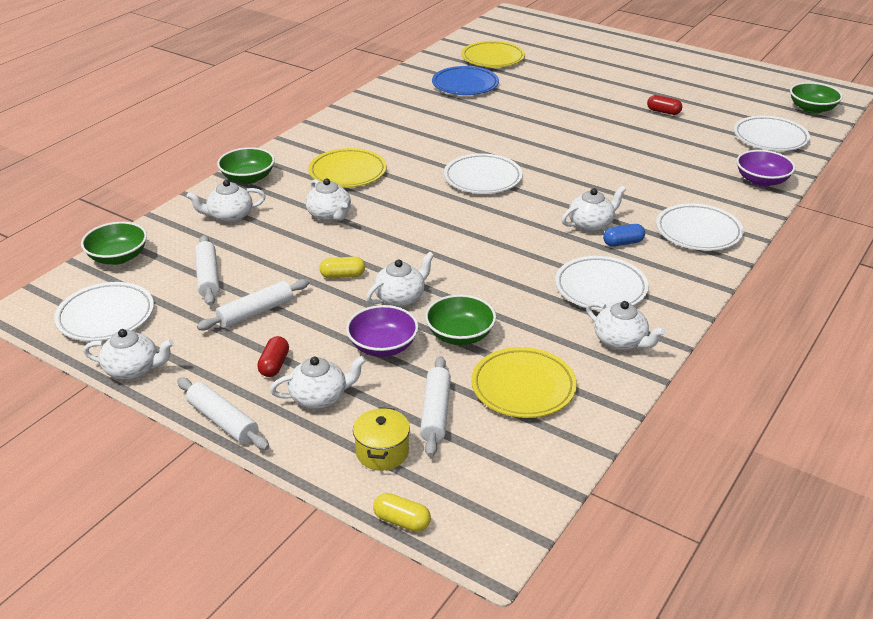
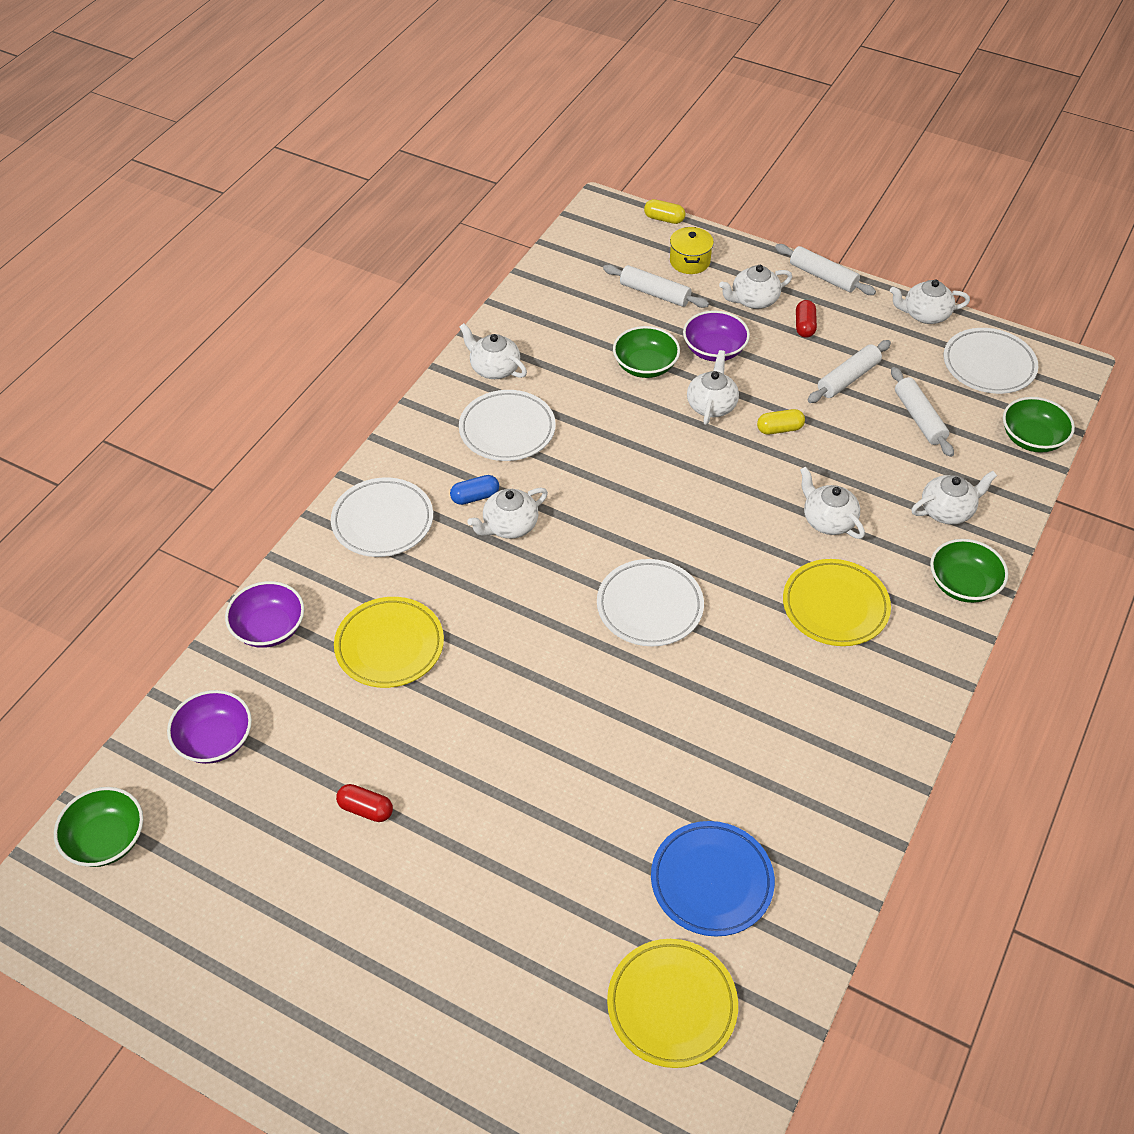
camera: 175 degrees right, 15 degrees up
white teapot [366,252,434,307] -> white teapot turned 150 degrees clockwise [687,350,739,425]
white rolling pin [420,356,451,457] -> white rolling pin turned 60 degrees counterclockwise [603,265,709,308]
yellow plate [471,347,577,418] -> yellow plate moved to [334,597,444,688]
white plate [734,116,810,151] -> purple bowl [167,690,252,764]

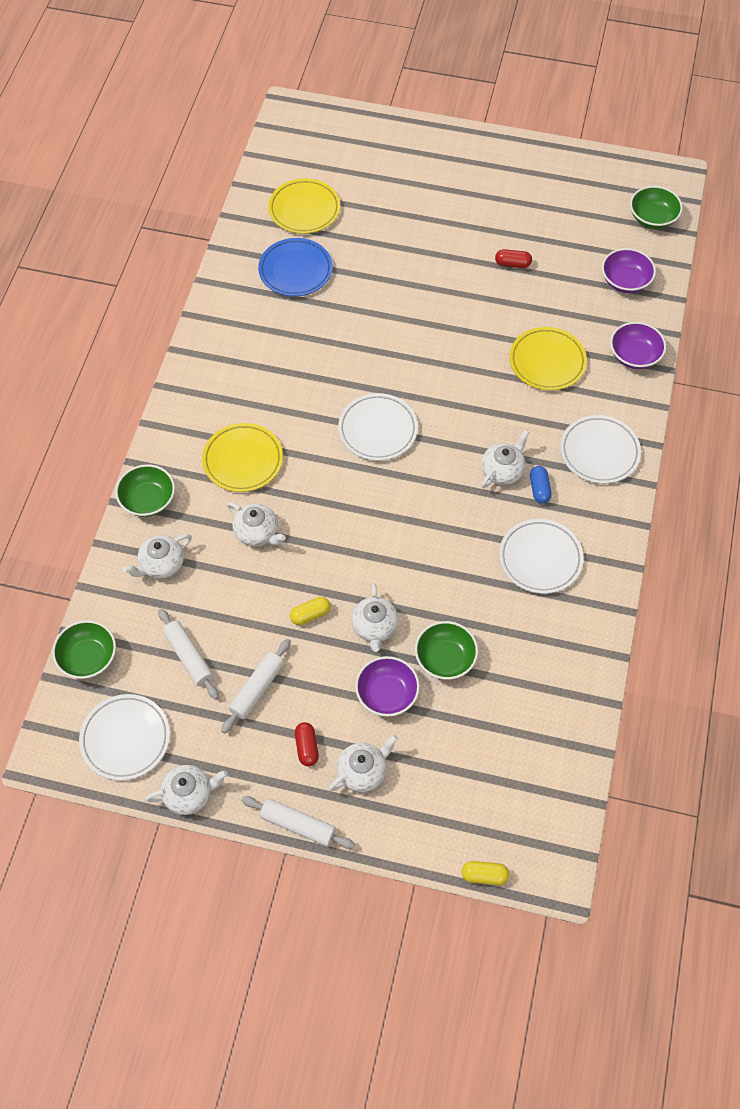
camera: 165 degrees right, 10 degrees up
blue capsule [450,475,499,505] -> blue capsule turned 60 degrees counterclockwise [530,466,552,504]
white teapot [459,323,527,379] -> none
white rolling pin [603,265,709,308] -> none
yellow pot [670,227,714,274] -> none

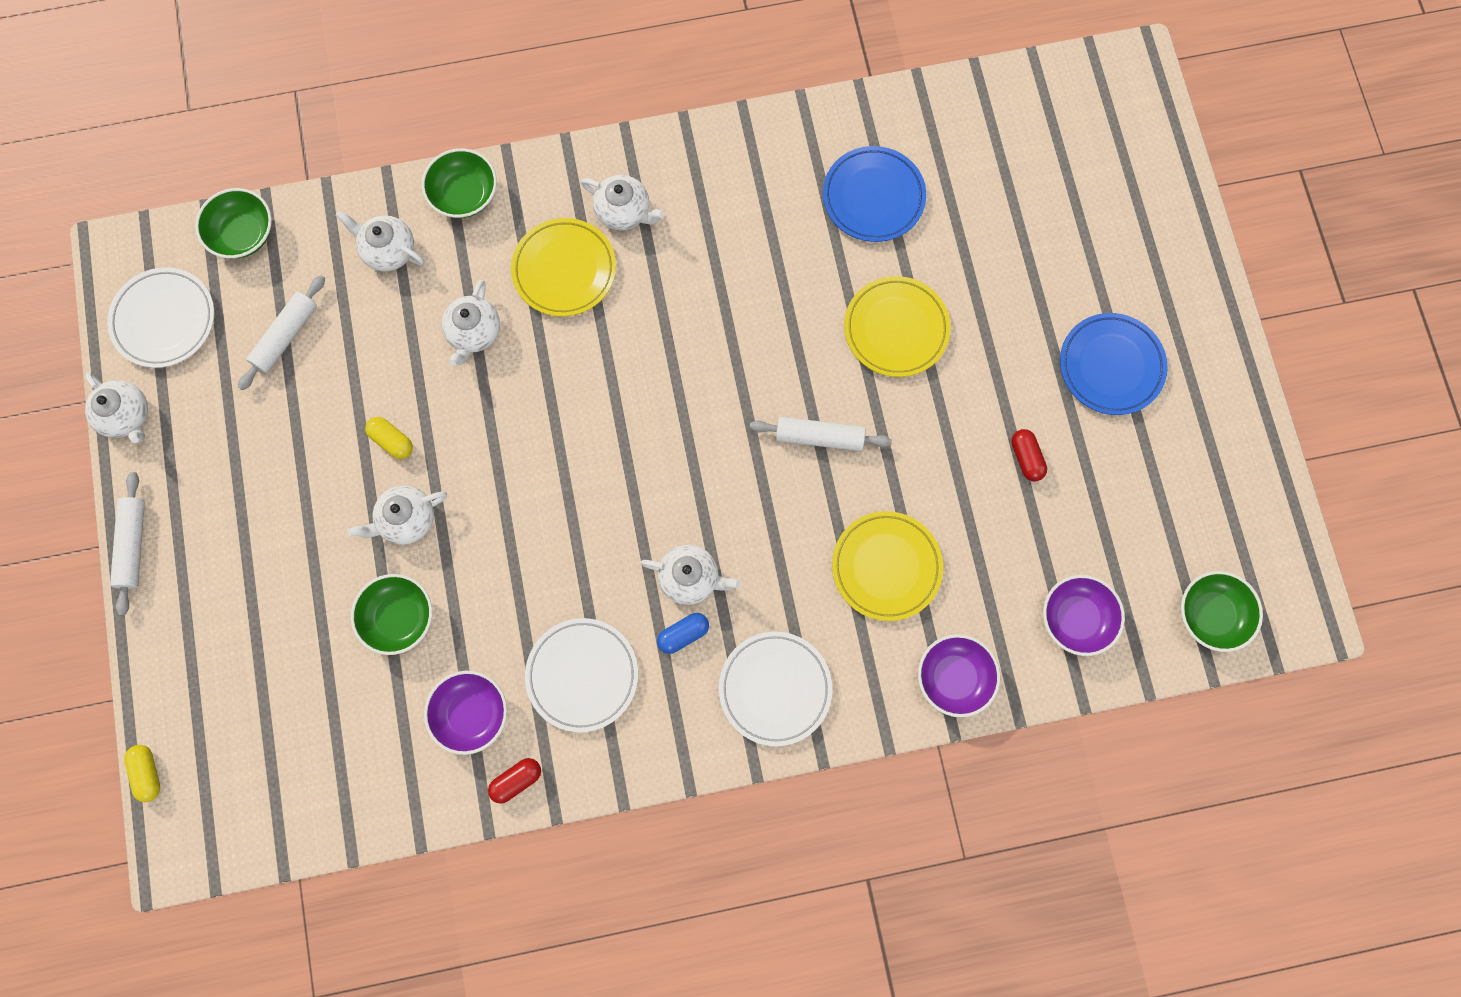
camera: 65 degrees right, 15 degrees up
white rolling pin [221,639,291,733] -> white rolling pin moved to [749,417,892,451]
yellow plate [268,178,340,234] -> yellow plate moved to [844,276,951,377]
red capsule [295,722,319,767] -> red capsule moved to [488,758,541,804]
white teapot [329,735,398,792] -> white teapot moved to [581,175,664,230]
white plate [338,393,418,461] -> none
purple bowl [355,656,420,717] -> purple bowl moved to [424,671,507,755]
none -> blue plate [1060,313,1168,415]

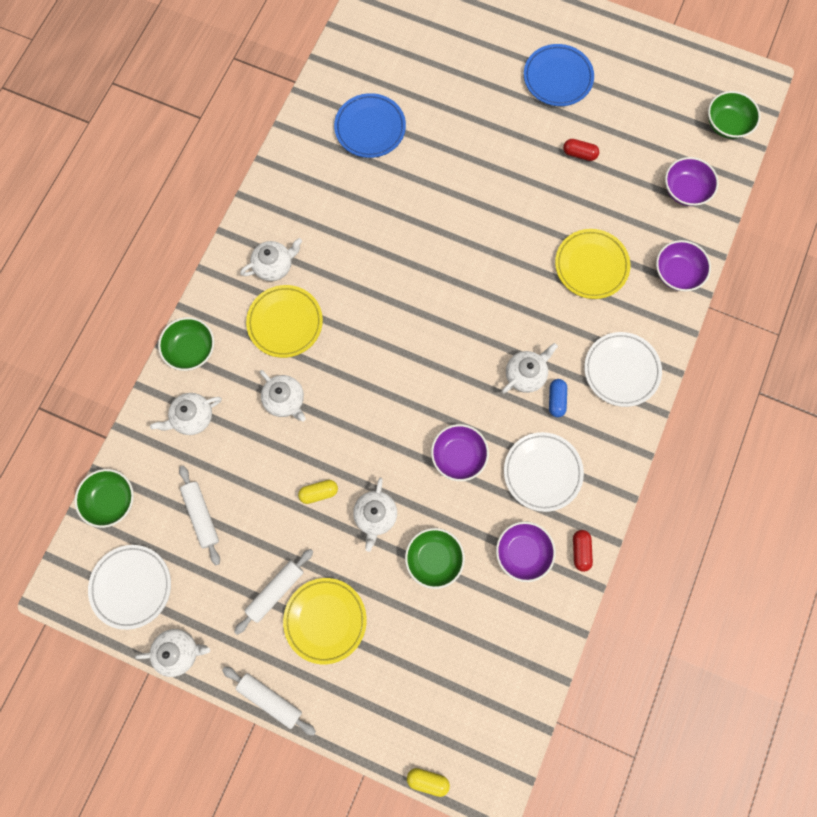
camera: 55 degrees left, 0 degrees up
white rolling pin [749,417,892,451] -> white rolling pin moved to [234,549,313,635]
yellow plate [844,276,951,377] -> yellow plate moved to [283,578,367,664]
none -> purple bowl [431,424,489,481]

